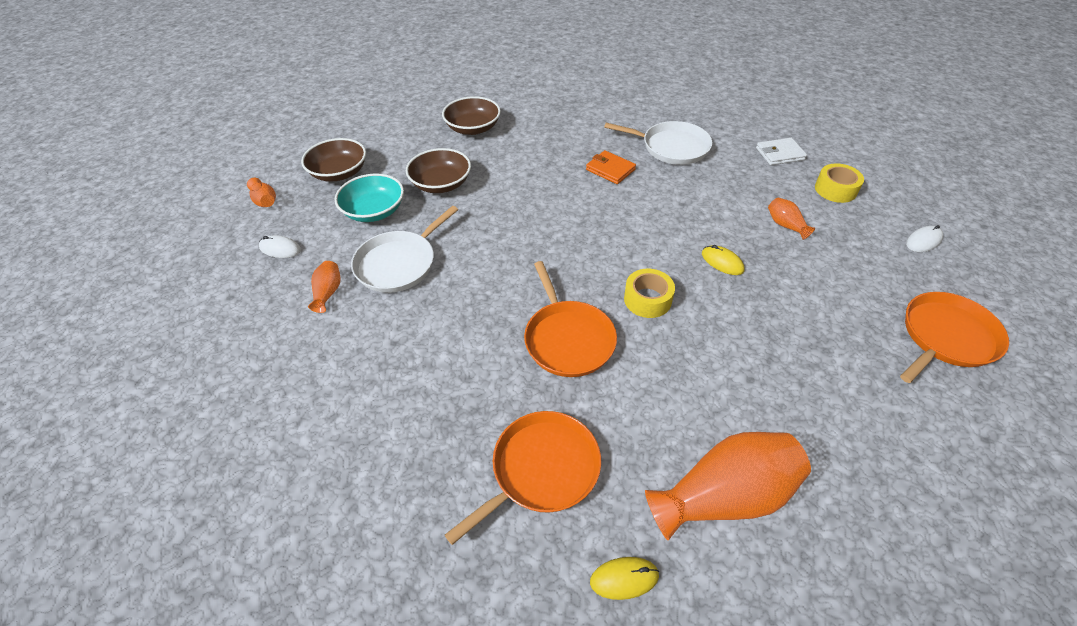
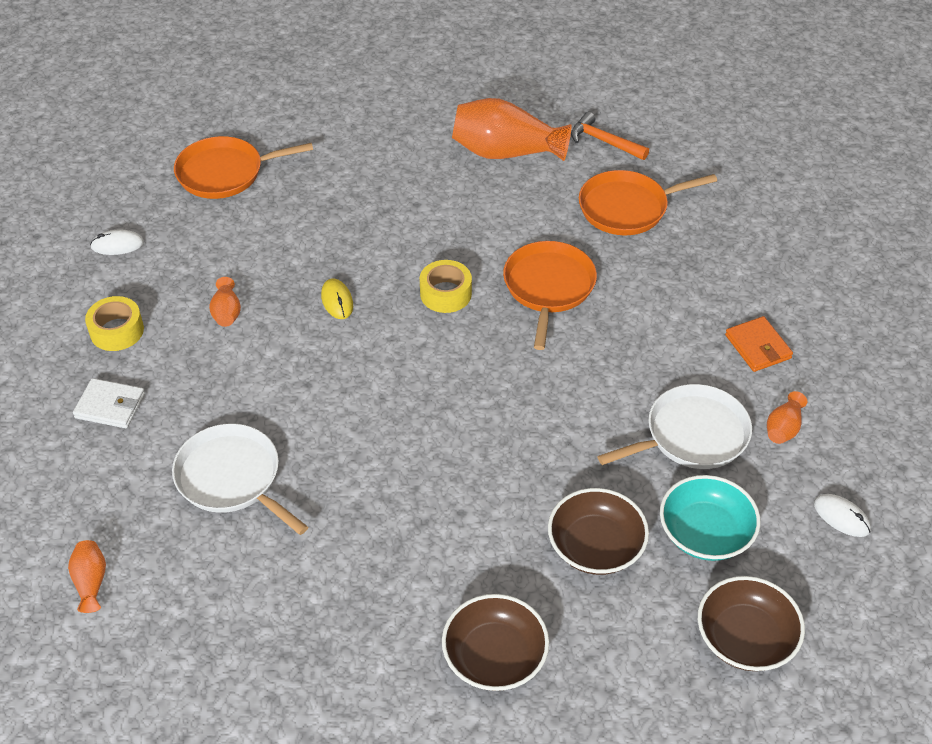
camera: 155 degrees left, 0 degrees up
orange vase [247,178,276,207] -> orange vase moved to [68,540,106,613]
orange wallet [586,150,636,184] -> orange wallet moved to [725,316,793,372]
yellow mouse [590,557,659,600] -> orange hammer [571,112,649,160]

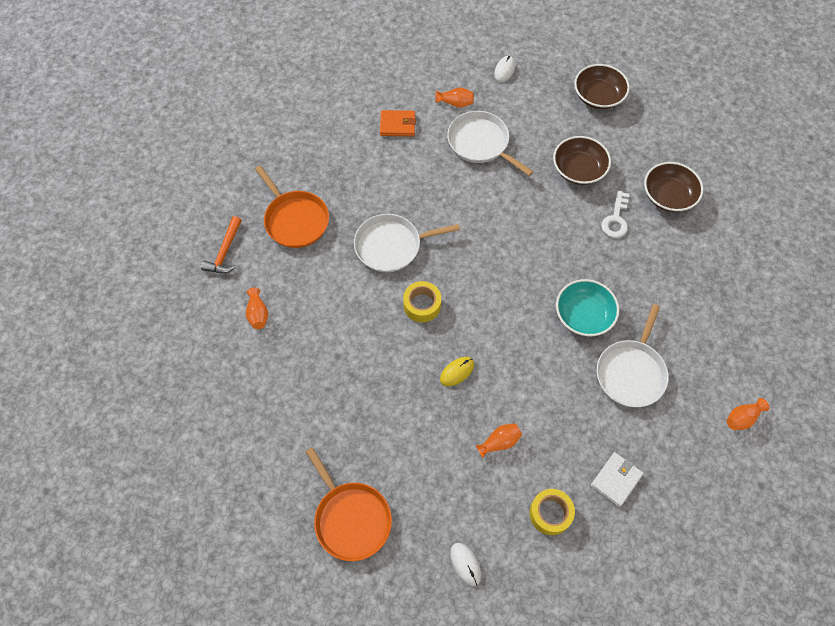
camera: 110 degrees left, 15 degrees up
white wallet [73,378,145,428] -> white wallet turned 45 degrees clockwise [591,452,643,507]
orange vase [452,98,572,161] -> orange vase [246,287,268,329], size x0.46
orange pan [503,241,597,350] -> white pan [354,214,460,272]
turquoise bowl [660,475,761,561] -> turquoise bowl moved to [556,279,619,336]
orange wallet [725,316,793,372] -> orange wallet turned 45 degrees clockwise [380,110,416,137]
none -> white key [601,191,630,238]

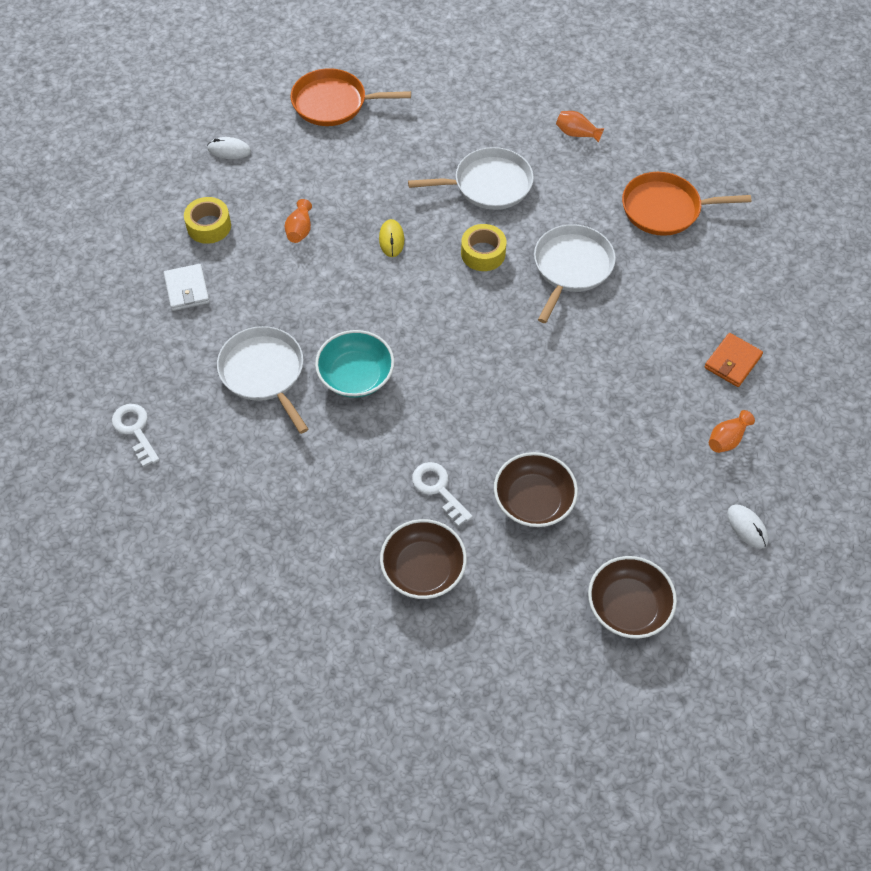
camera: 125 degrees right, 5 degrees down
orange hammer [201,216,242,273] -> none
white pan [447,111,533,176] -> white pan moved to [408,147,534,210]
orange vase [727,398,770,430] -> white key [112,404,160,467]

